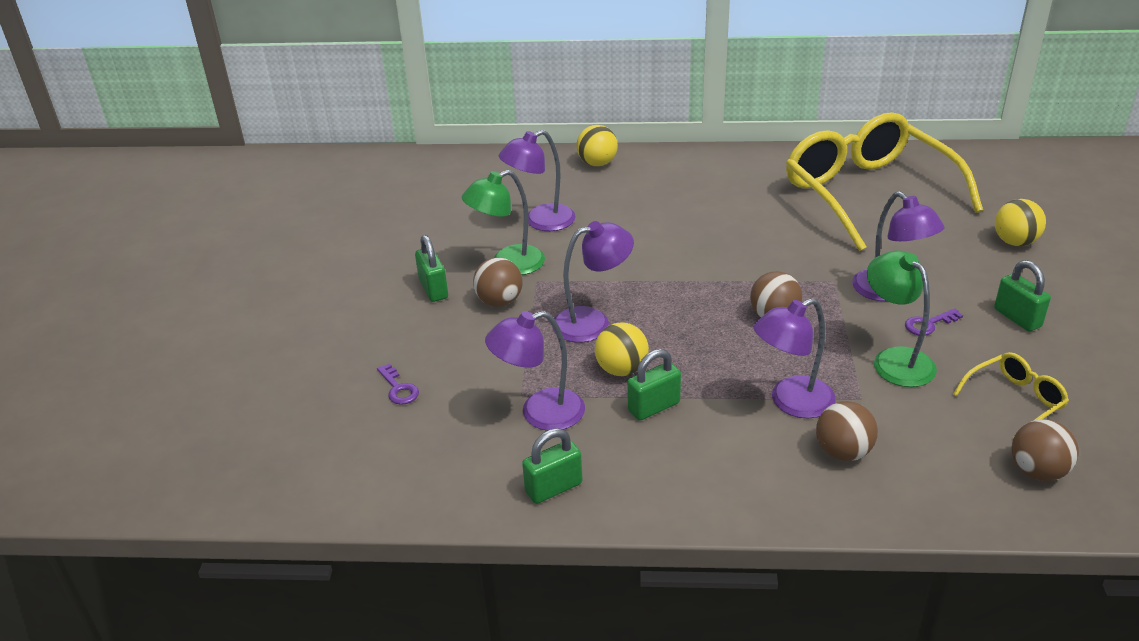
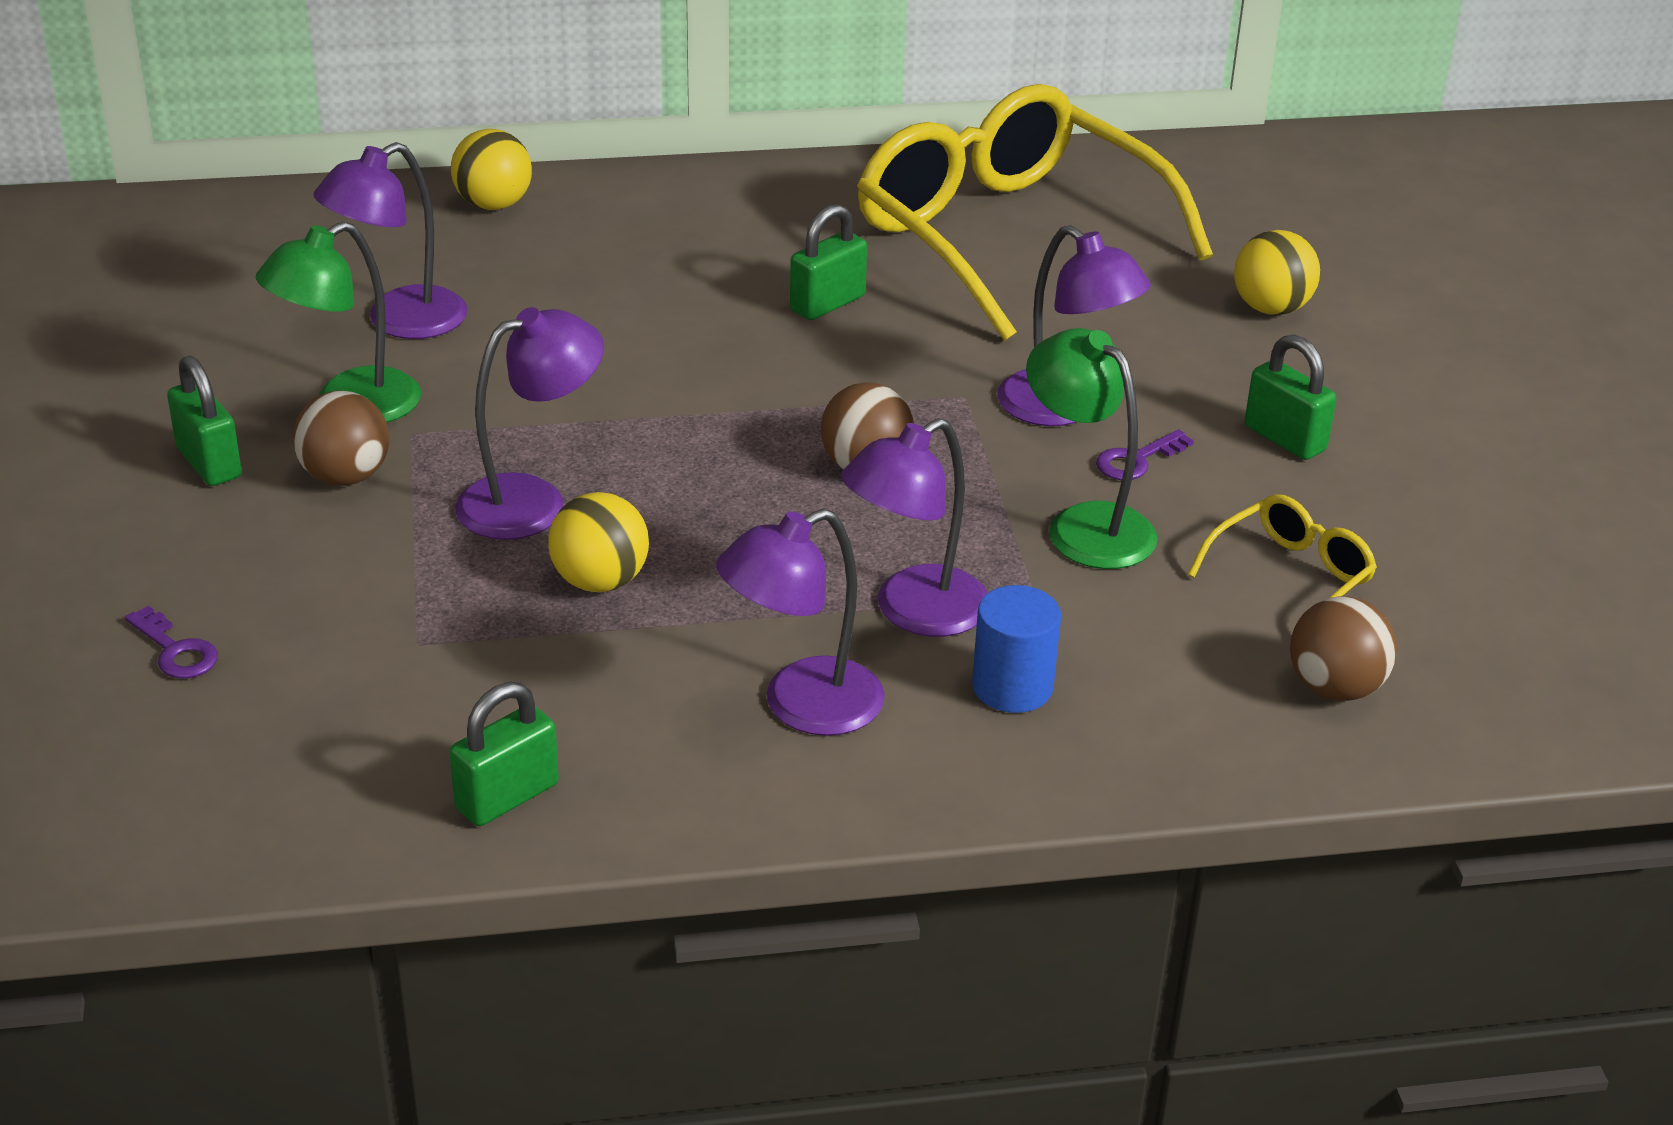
camera: 15 degrees left, 0 degrees up
purple lamp [485,311,585,431] -> purple lamp moved to [716,509,885,736]
green padlock [627,349,681,421] -> green padlock moved to [790,204,867,320]
brown ball [816,401,878,461] -> blue cylinder [972,585,1061,713]

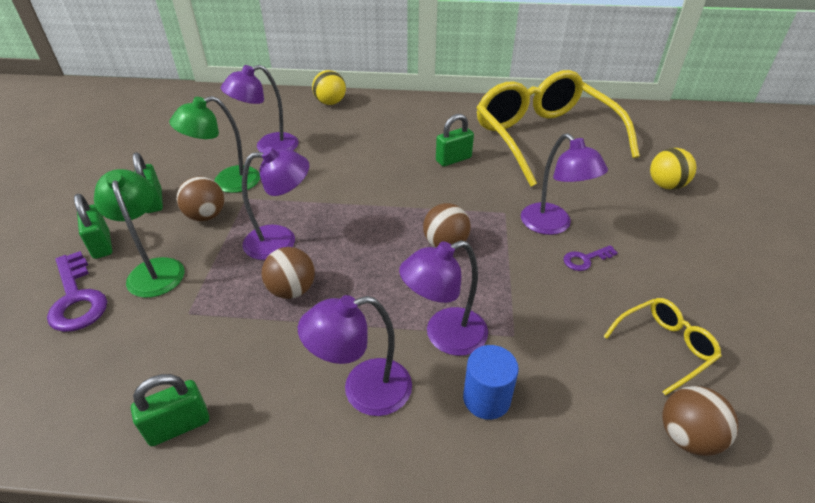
camera: 15 degrees right, 5 degrees up
purple key [125,606,218,679] -> purple key [47,251,107,332], size x1.83
yellow ball [548,492,649,592] -> brown ball [262,247,315,299]
green lamp [1026,328,1158,569] -> green lamp moved to [94,169,185,298]
green padlock [1245,334,1336,460] -> green padlock moved to [74,194,112,259]

